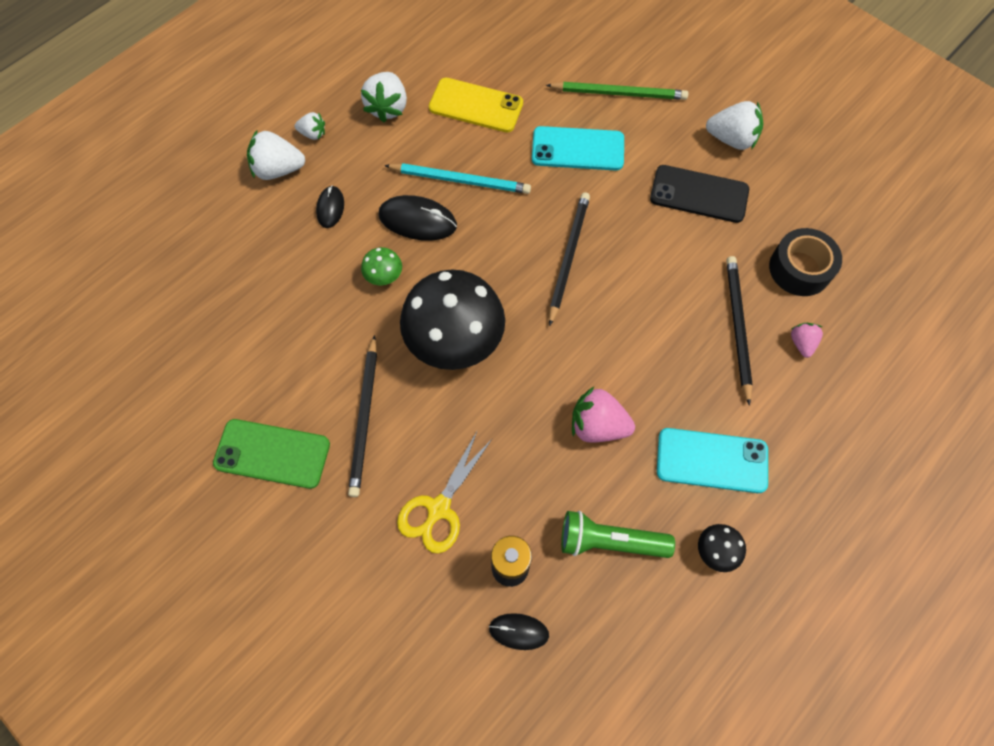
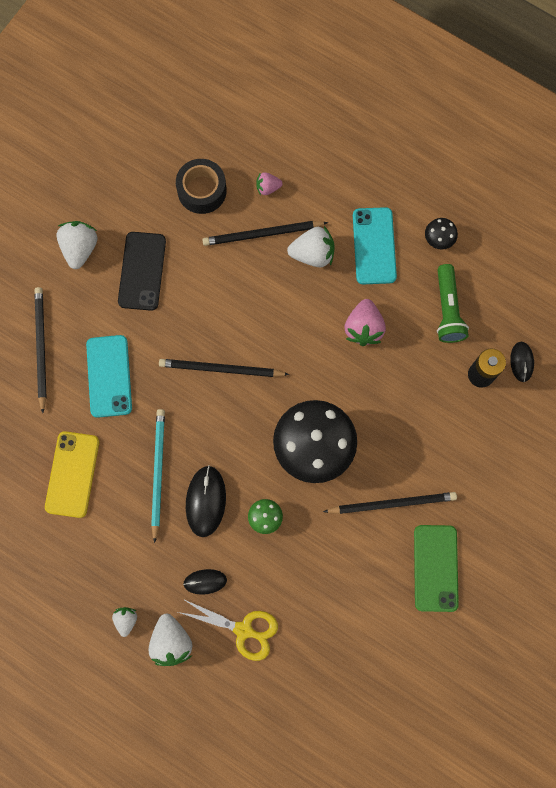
camera: 100 degrees left, 10 degrees up
white strawberry [361,72,407,122] -> white strawberry moved to [287,226,335,267]
yellow scissors [397,430,493,553] -> yellow scissors moved to [178,599,278,661]
green pencil [546,82,688,100] -> black pencil [35,287,47,413]

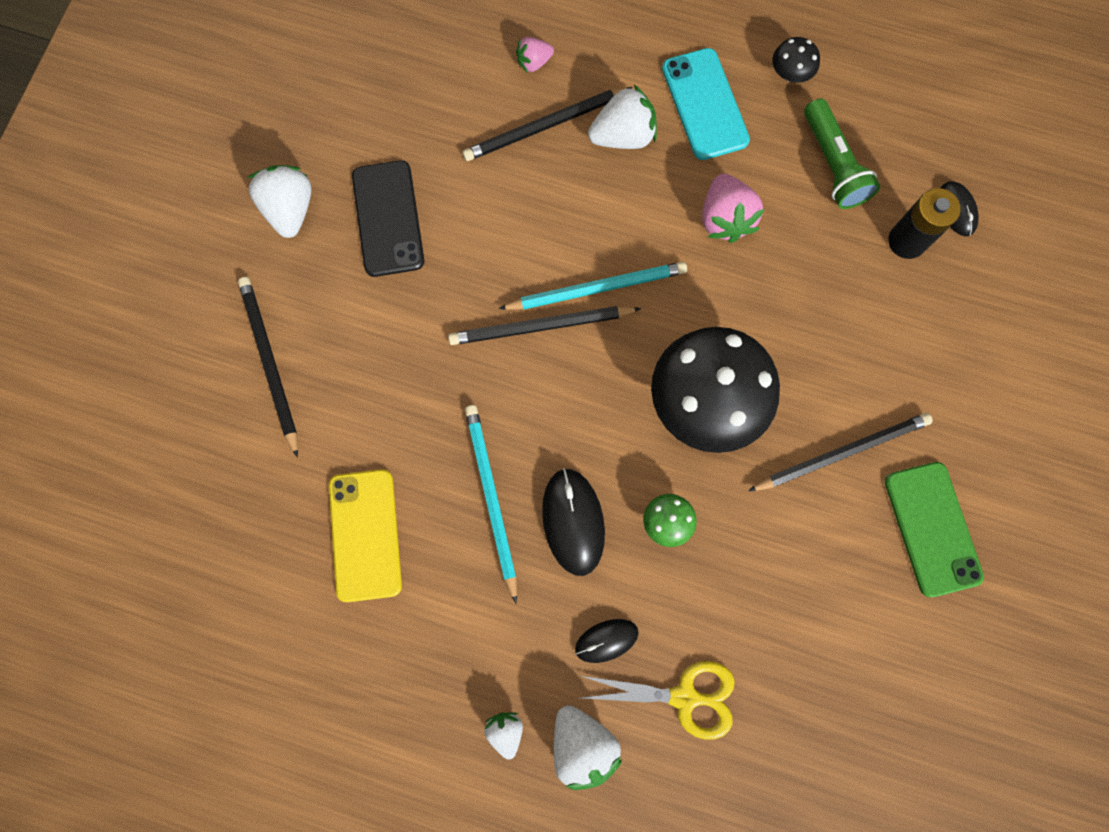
camera: 15 degrees left, 0 degrees up
turquoise phone [86,335,132,418] -> none
black tape [176,159,227,214] -> none
none -> turquoise pencil [499,262,687,310]

